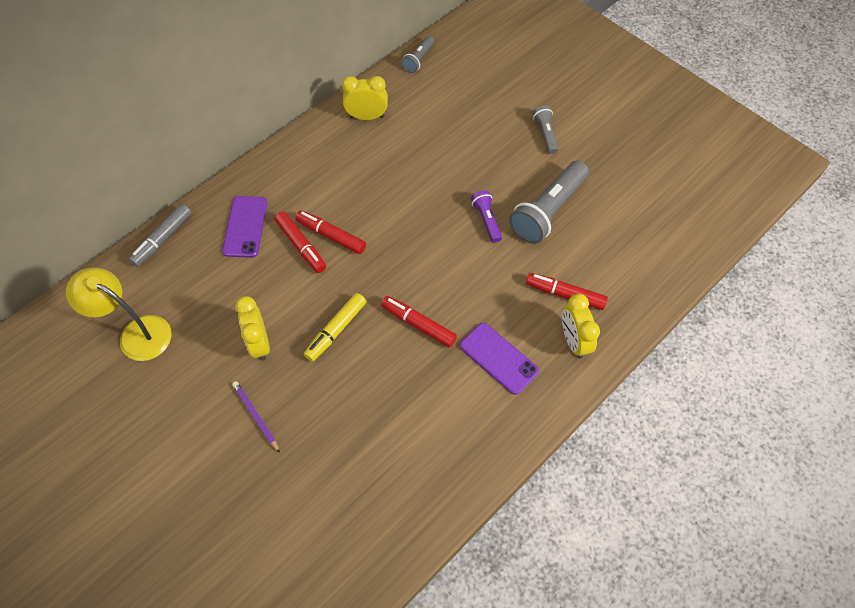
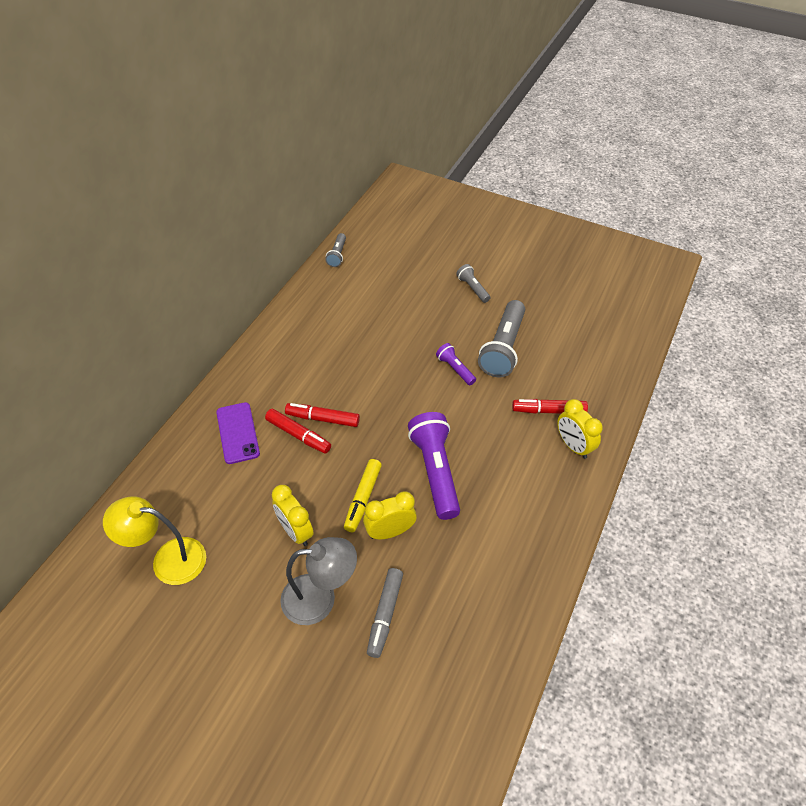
camera: 20 degrees left, 10 degrees down
grey marker [129,204,192,267] -> grey marker moved to [367,568,403,658]
purple pencil [232,381,280,453] -> grey lamp [280,537,357,625]
yellow clock [342,76,388,120] -> yellow clock moved to [363,491,417,540]
red marker [381,296,457,348] -> purple flashlight [408,412,460,520]
purple phone [460,323,539,395] -> none

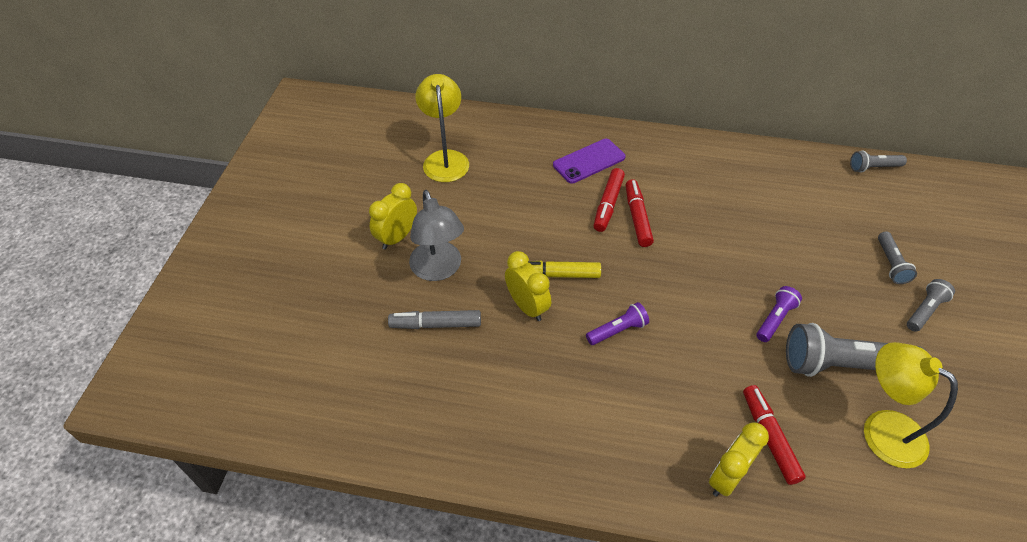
camera: 75 degrees right, 0 degrees up
yellow clock [272,485,314,546] -> yellow clock moved to [369,183,417,249]
purple flashlight [408,412,460,520] -> purple flashlight [586,302,649,345], size x0.51
none -> yellow lamp [864,342,958,468]
none -> grey flashlight [878,232,917,284]

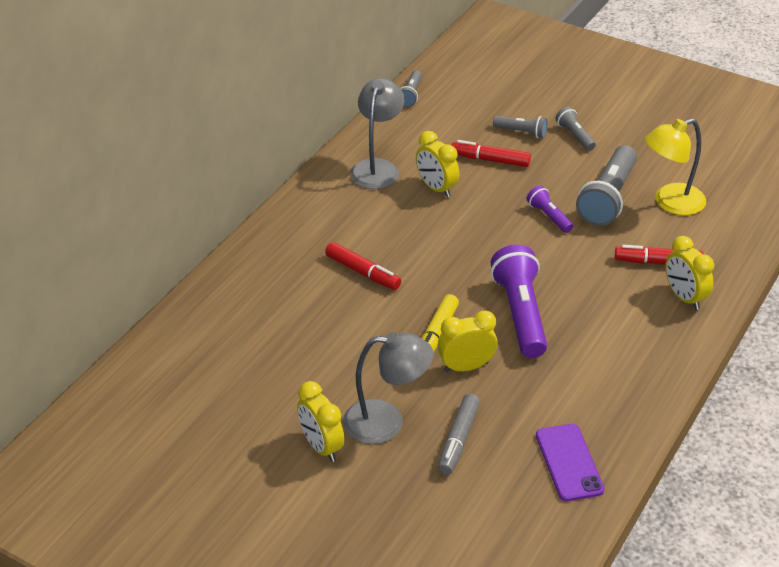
camera: 70 degrees left, 10 degrees down
yellow lamp [416,74,469,182] -> none
purple phone [553,139,626,184] -> purple phone moved to [536,424,604,501]
purple flashlight [586,302,649,345] -> purple flashlight [491,245,547,358], size x1.96
red marker [625,179,654,247] -> red marker moved to [452,140,531,167]
none -> grey lamp [350,78,405,189]
none -> yellow clock [416,131,459,198]

